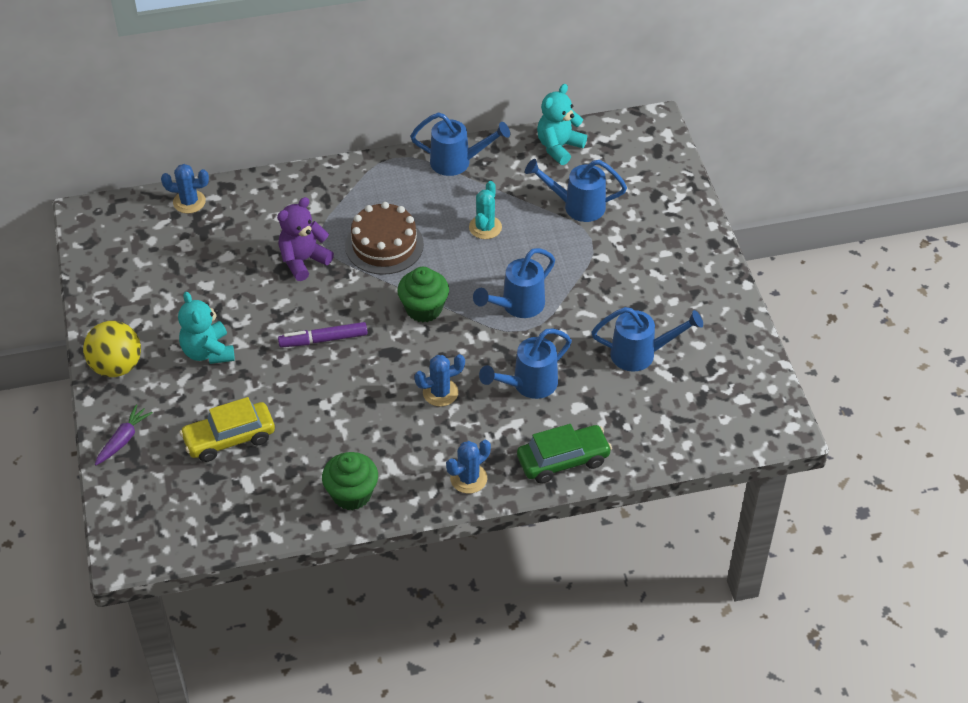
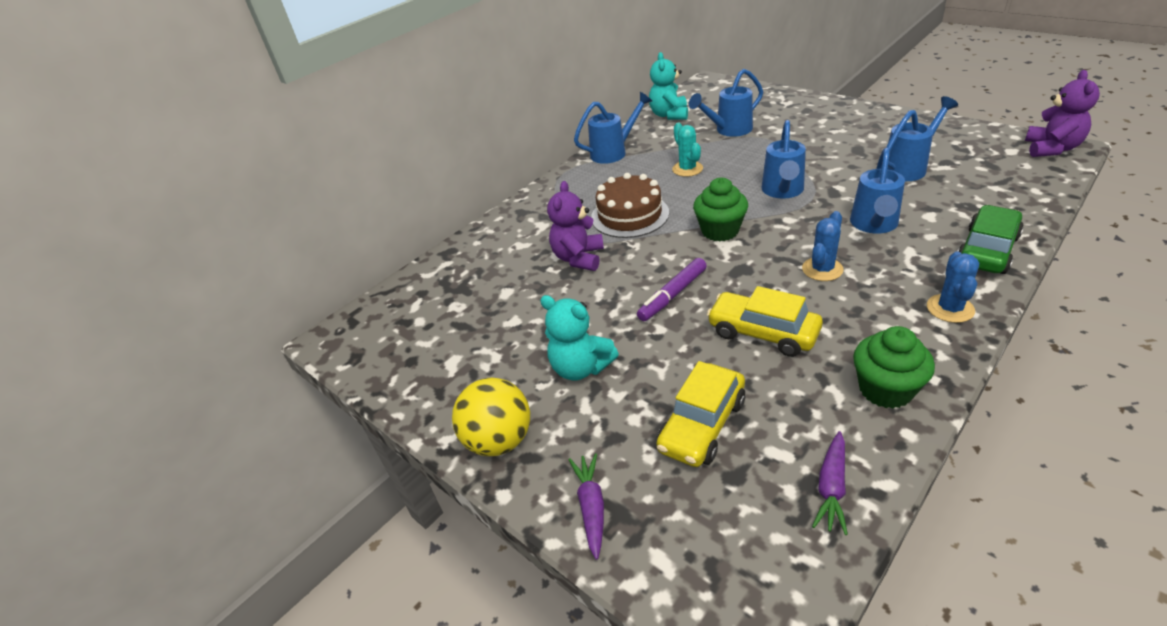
camera: 30 degrees left, 10 degrees down
blue cactus [161,164,209,213] -> none
none -> yellow car [707,286,823,357]
none -> purple carrot [812,431,848,535]
none -> purple teddy bear [1025,70,1100,157]

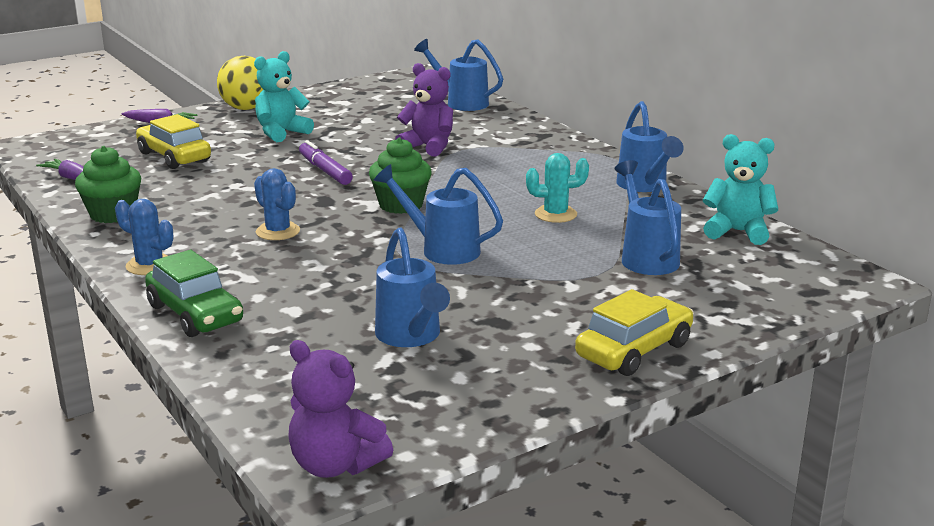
camera: 100 degrees right, 15 degrees down
brown cake [591,173,669,238] -> none
yellow car [707,286,823,357] -> yellow car moved to [575,289,694,376]
blue watering can [850,148,905,233] -> blue watering can moved to [414,39,503,111]

